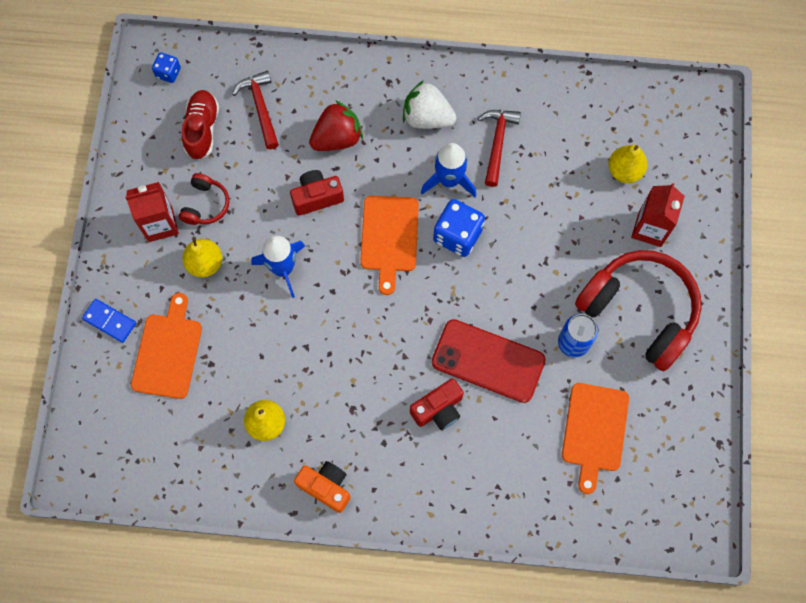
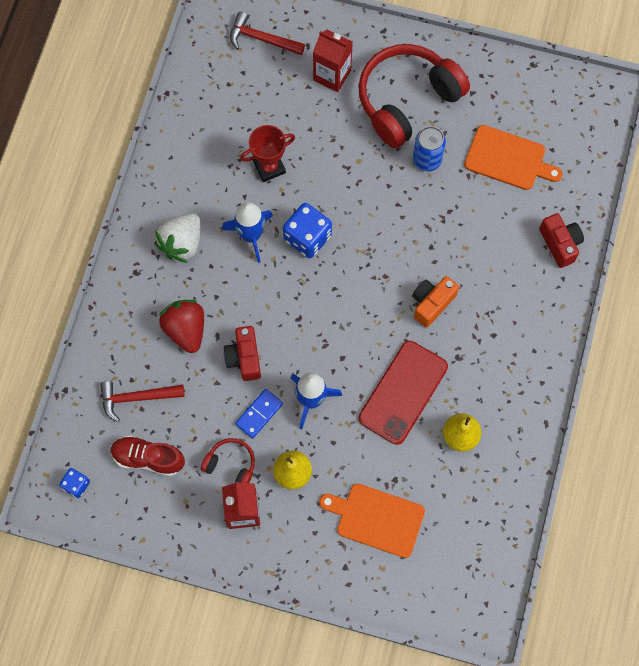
camera: 80 degrees left, 0 degrees up
blue domino [82,299,136,343] -> blue domino moved to [235,389,283,439]
orange camera [294,461,351,513] -> orange camera moved to [412,276,459,328]
orange cutting board [360,196,419,295] -> none
red camera [410,378,464,430] -> red camera moved to [539,213,584,268]
red phone [432,319,546,403] -> red phone moved to [359,341,448,445]
red hammer [478,110,521,187] -> red hammer moved to [230,12,305,55]
yellow pear [609,145,647,183] -> none
none -> red trophy [240,125,295,182]

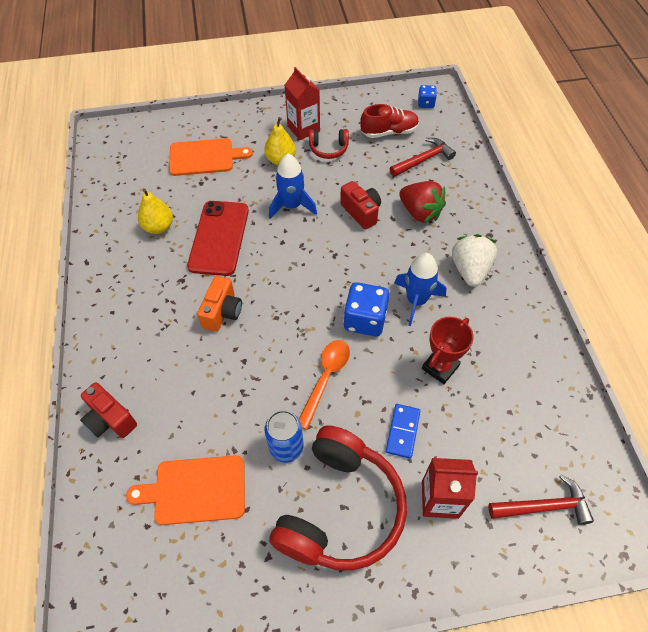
camera: 155 degrees right, 15 degrees down
blue domino [235,389,283,439] -> blue domino moved to [386,404,420,459]
none -> orange spoon [299,340,350,430]

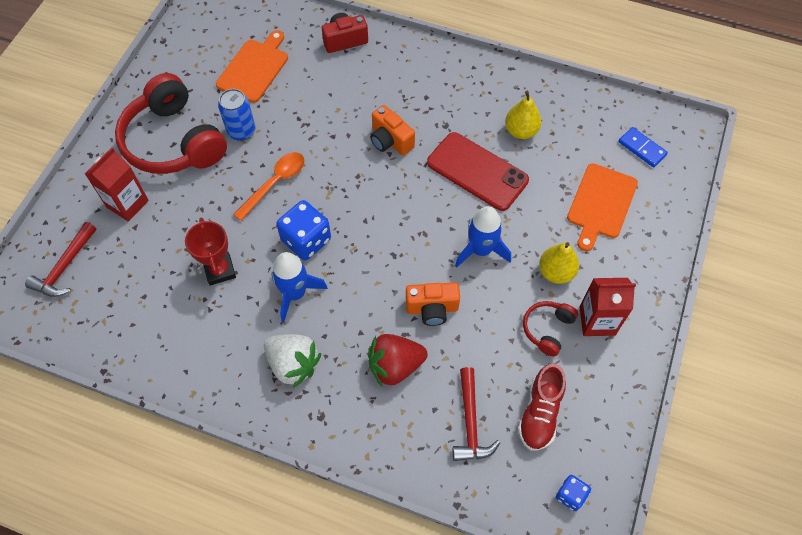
camera: 120 degrees right, 5 degrees up
orange spoon [299,340,350,430] -> orange spoon turned 105 degrees counterclockwise [233,152,305,221]
red camera [340,181,381,230] -> orange camera [406,282,460,326]
blue domino [386,404,420,459] -> blue domino moved to [618,127,668,167]

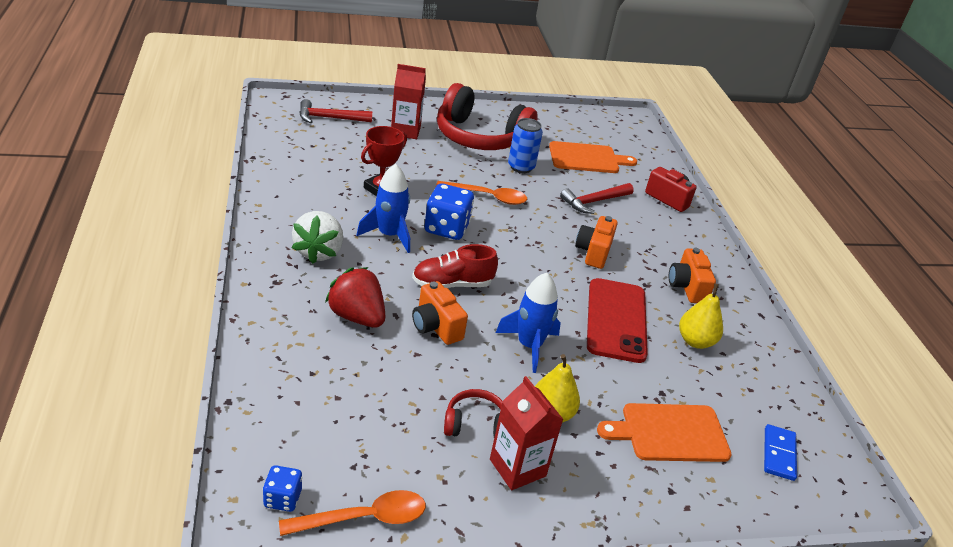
camera: 55 degrees right, 25 degrees down
red headphones [115,73,227,174] -> red headphones turned 90 degrees counterclockwise [437,83,538,150]
red hammer [453,367,500,461] -> red hammer moved to [560,183,634,214]
red shoe [518,364,566,451] -> red shoe moved to [412,244,498,288]
none -> orange spoon [279,490,426,536]
none -> orange camera [669,248,716,303]

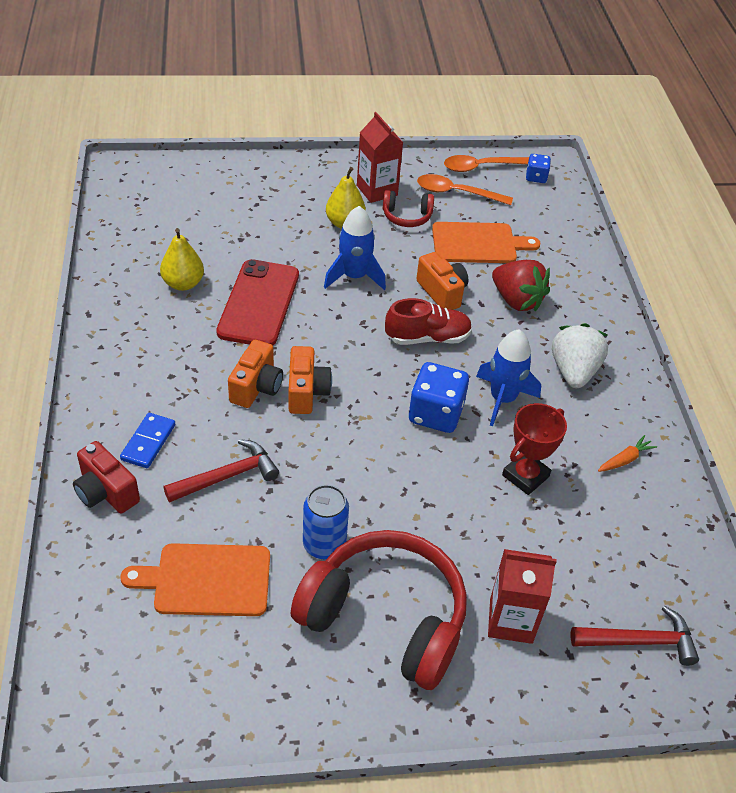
camera: 175 degrees left, 10 degrees up
orange spoon [436,181,527,205] -> orange spoon moved to [417,174,513,205]
orange cutting board [597,403,732,462] -> orange cutting board moved to [432,222,540,263]
orange camera [669,248,716,303] -> orange camera moved to [288,346,332,414]
blue domino [764,424,797,481] -> blue domino moved to [120,413,175,468]
none -> orange carrot [598,435,657,472]

